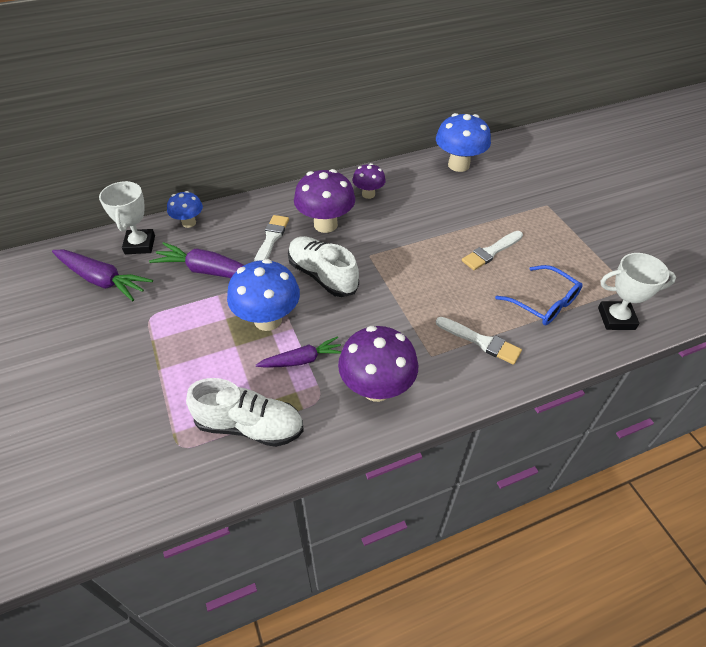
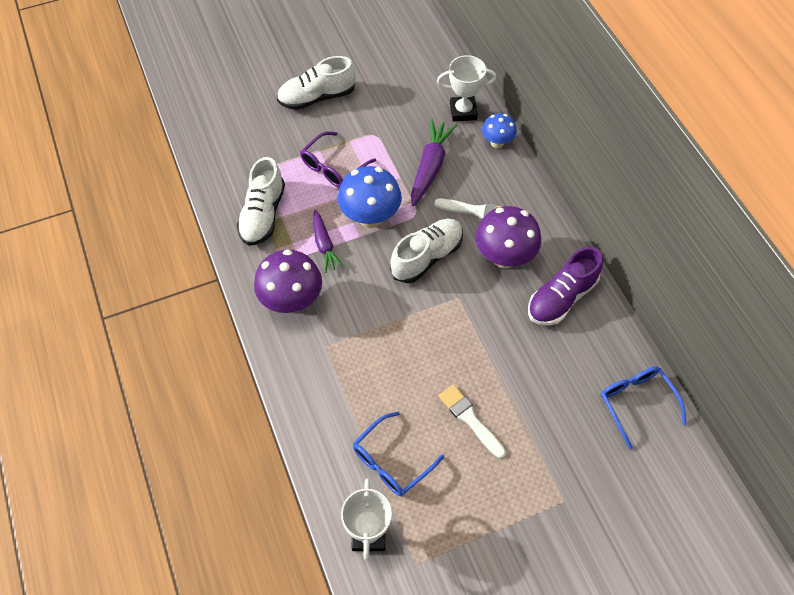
camera: 90 degrees right, 10 degrees up
purple carrot [52,250,153,301] -> none
purple mushroom [352,163,386,199] -> purple shoe [528,247,603,325]
blue mushroom [436,113,491,172] -> blue glasses [601,366,687,449]
white brush [436,317,522,365] -> none
none -> white shoe [277,56,356,110]
none -> purple glasses [300,131,376,188]

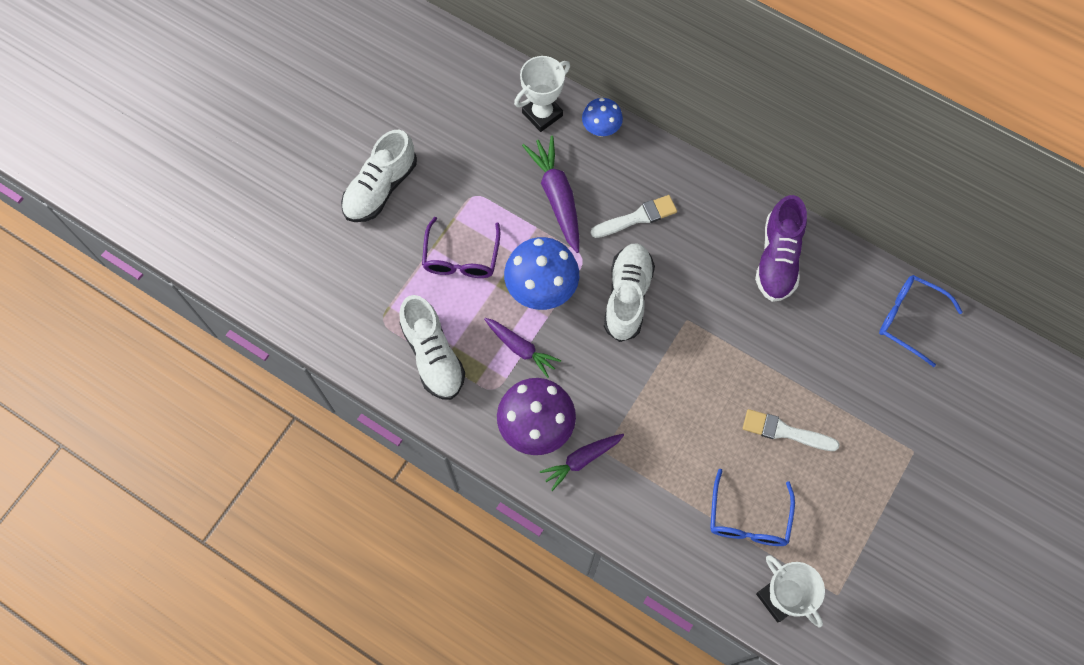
camera: 35 degrees left, 10 degrees up
purple mushroom [475,206,541,268] -> none
none -> purple carrot [540,434,624,491]

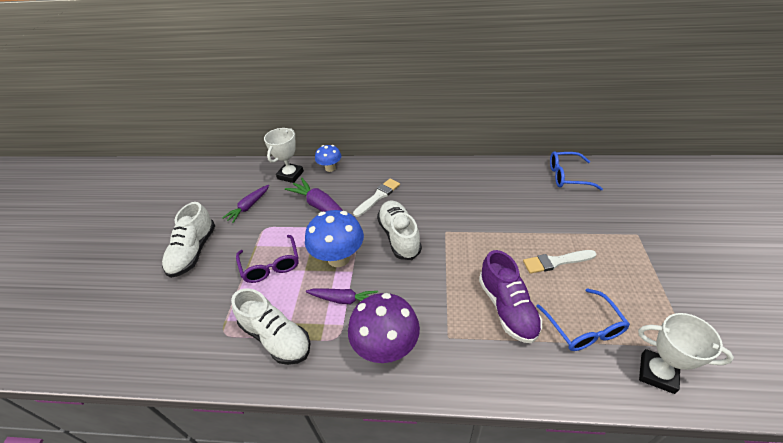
camera: 25 degrees left, 25 degrees down
purple carrot [540,434,624,491] -> purple carrot moved to [222,185,269,223]
purple shoe [755,195,807,302] -> purple shoe moved to [479,250,542,343]

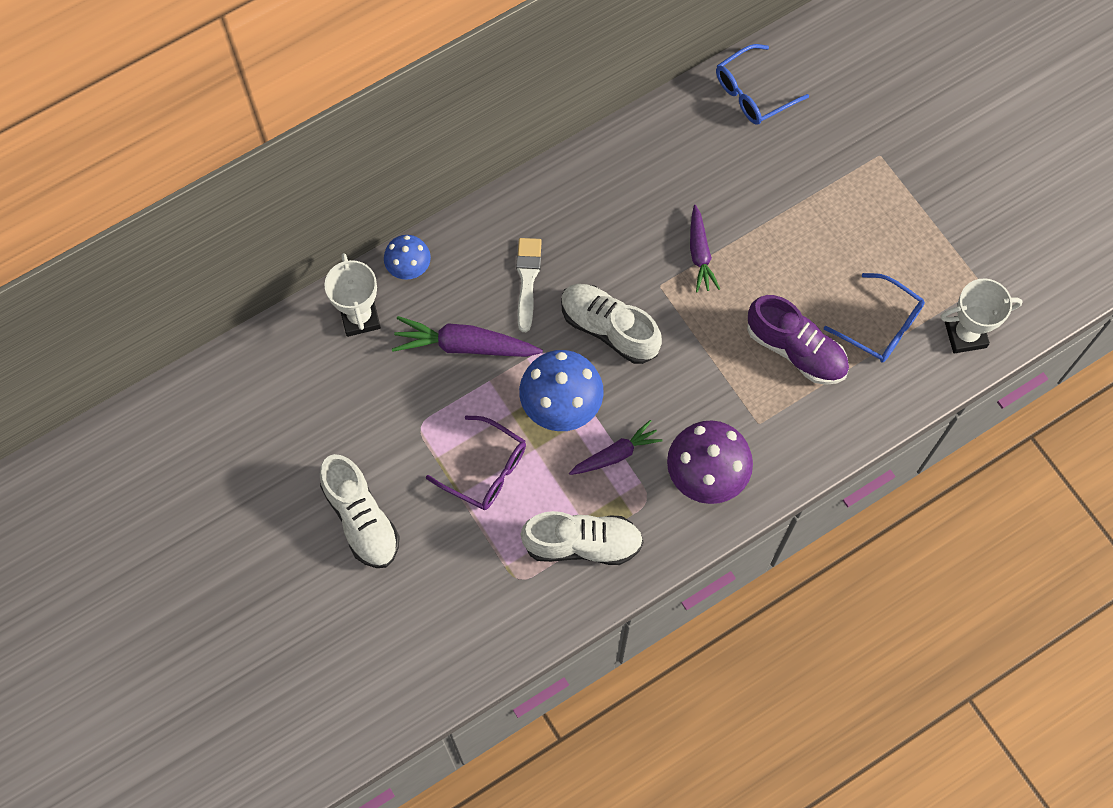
camera: 40 degrees left, 25 degrees up
purple carrot [222,185,269,223] -> purple carrot moved to [690,205,720,292]
white brush [523,250,596,274] -> none

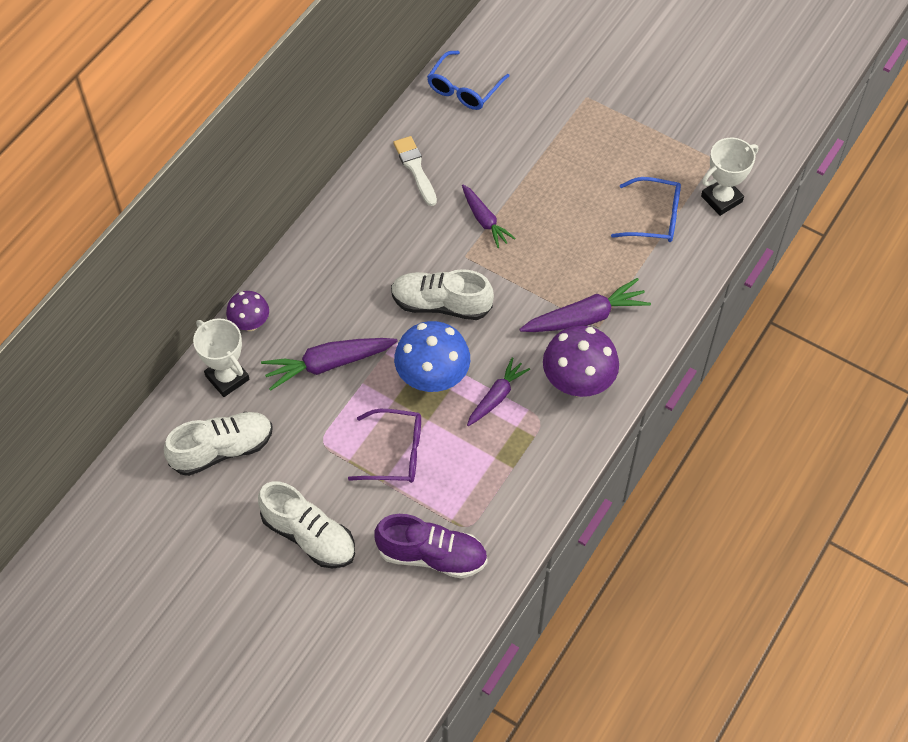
camera: 25 degrees left, 10 degrees down
blue mushroom [384,235,431,280] -> purple mushroom [226,291,269,331]
white brush [516,238,542,332] -> white brush moved to [393,136,437,206]
white shoe [521,511,644,565] -> white shoe moved to [164,412,273,476]
purple shoe [747,295,849,385] -> purple shoe moved to [374,514,488,578]
none -> purple carrot [520,278,651,332]

